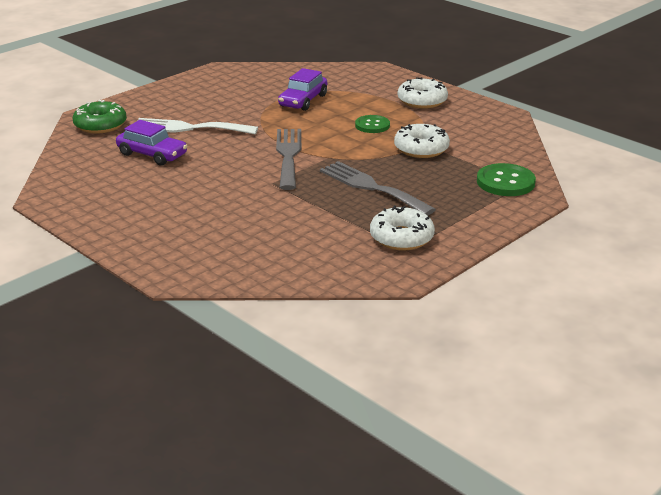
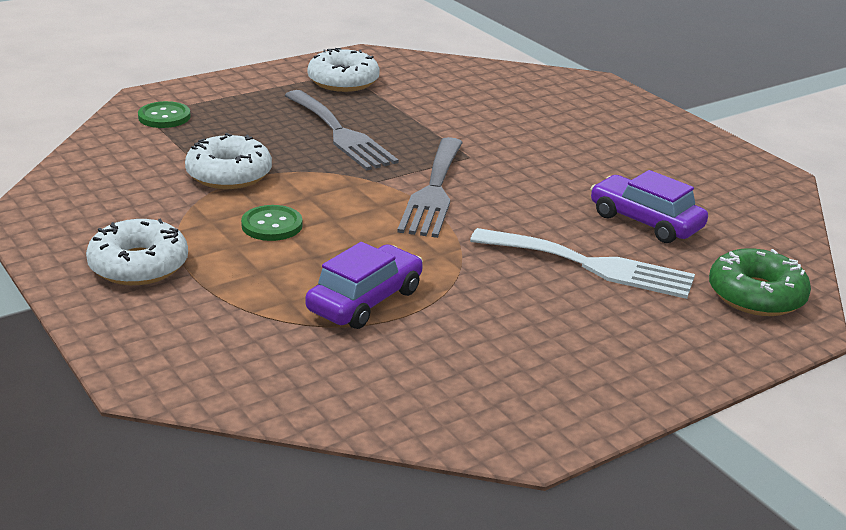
camera: 170 degrees left, 0 degrees up
green button [477,163,536,196] -> green button [138,101,191,128], size x0.67

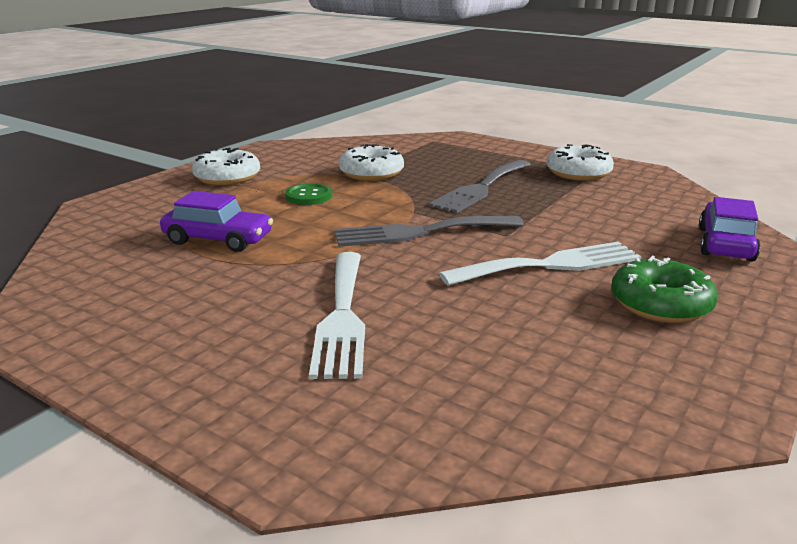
camera: 70 degrees right, 5 degrees down
green button [138,101,191,128] -> none
purple car [590,170,708,243] -> purple car moved to [699,197,761,261]
green donut [709,248,811,316] -> green donut moved to [612,256,718,323]
none -> white fork [439,242,642,286]

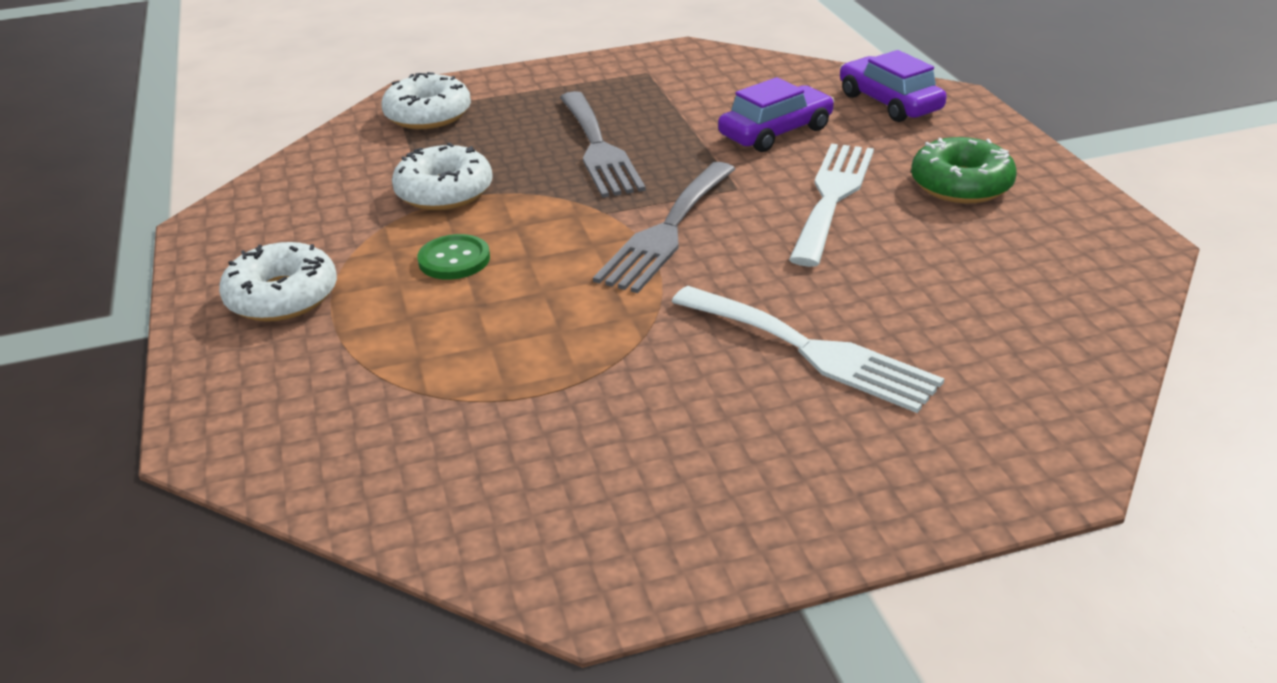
camera: 50 degrees left, 10 degrees up
purple car [160,191,273,252] -> purple car moved to [718,77,835,152]
white donut [546,144,614,181] -> white donut moved to [381,72,471,129]

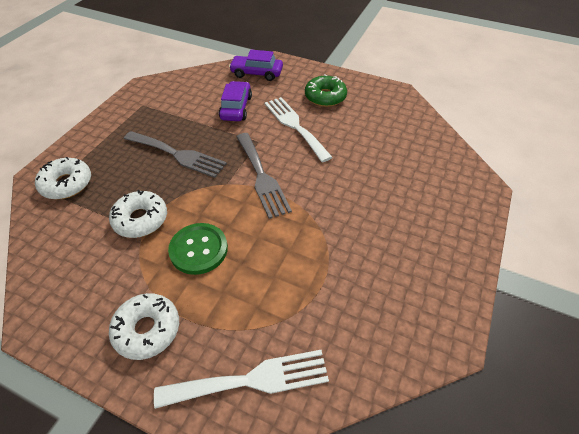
camera: 50 degrees left, 15 degrees up
green button [417,234,490,280] -> green button [168,223,228,275], size x1.50
white fork [672,286,944,413] -> white fork moved to [154,350,329,409]

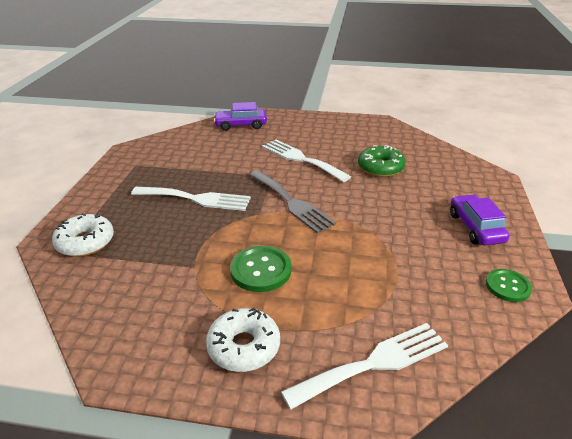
camera: 15 degrees left, 15 degrees down
white donut [109,190,167,238] -> none
grey fork [124,131,227,178] -> white fork [131,187,251,211]
purple car [219,81,252,121] -> purple car moved to [450,194,510,245]
green donut [305,74,347,107] -> green donut moved to [358,145,406,177]
none -> green button [486,269,532,302]

